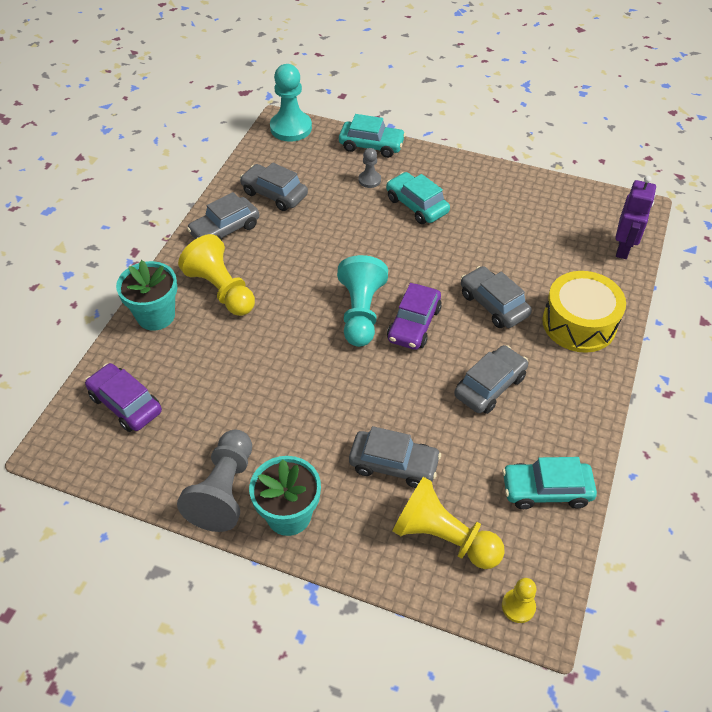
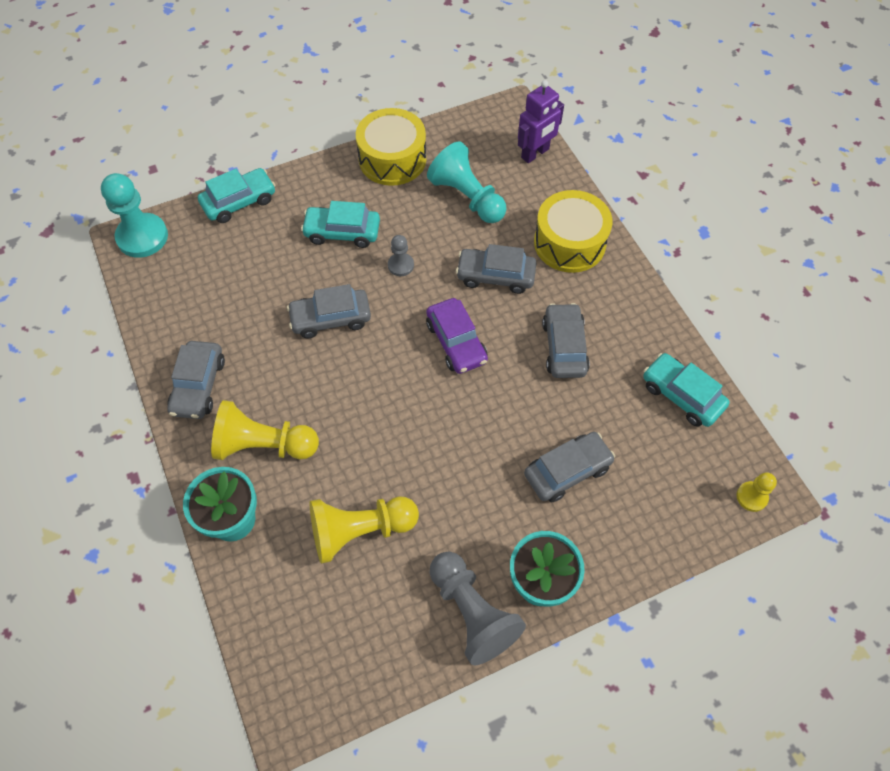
camera: 45 degrees left, 10 degrees up
purple car [85,363,162,432] -> none
grey car [240,163,308,211] -> grey car moved to [287,284,371,338]
turquoise pawn [337,255,388,347] -> turquoise pawn moved to [427,142,506,223]
grey pawn [359,148,381,188] -> grey pawn moved to [388,235,414,276]
yellow pawn [393,477,505,569] -> yellow pawn moved to [310,496,419,564]
turquoise car [502,457,597,509] -> turquoise car turned 90 degrees clockwise [643,353,729,427]
purple robot [615,176,656,259] -> purple robot turned 75 degrees clockwise [518,80,564,163]
none -> yellow drum [356,108,426,186]

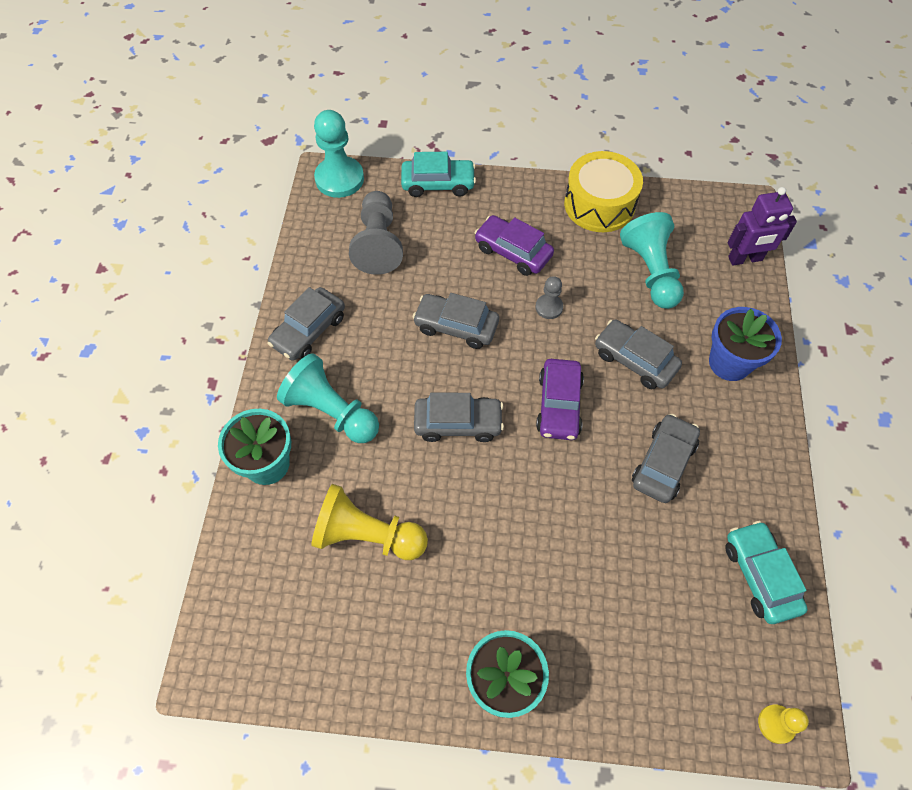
camera: 30 degrees right, 0 degrees up
yellow pawn [211,400,319,460] -> turquoise pawn [277,353,379,443]
turquoise car [301,201,380,248] -> purple car [475,215,554,276]
grey pawn [430,552,526,665] -> grey pawn moved to [349,191,403,275]
grey car [524,432,615,502] -> grey car moved to [414,392,504,442]
yellow drum [534,190,612,273] -> blue flower pot [709,307,782,381]

